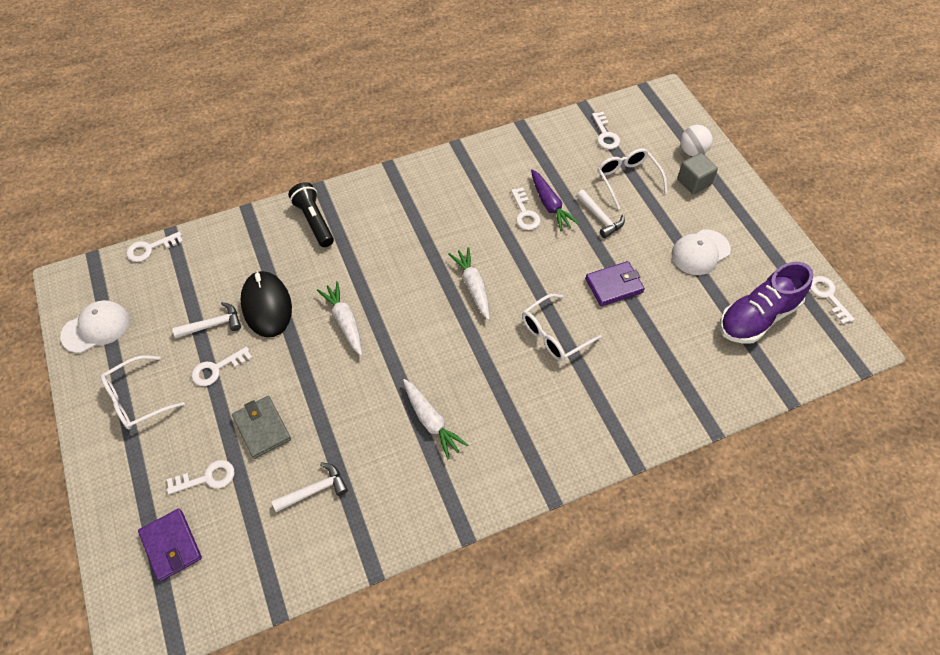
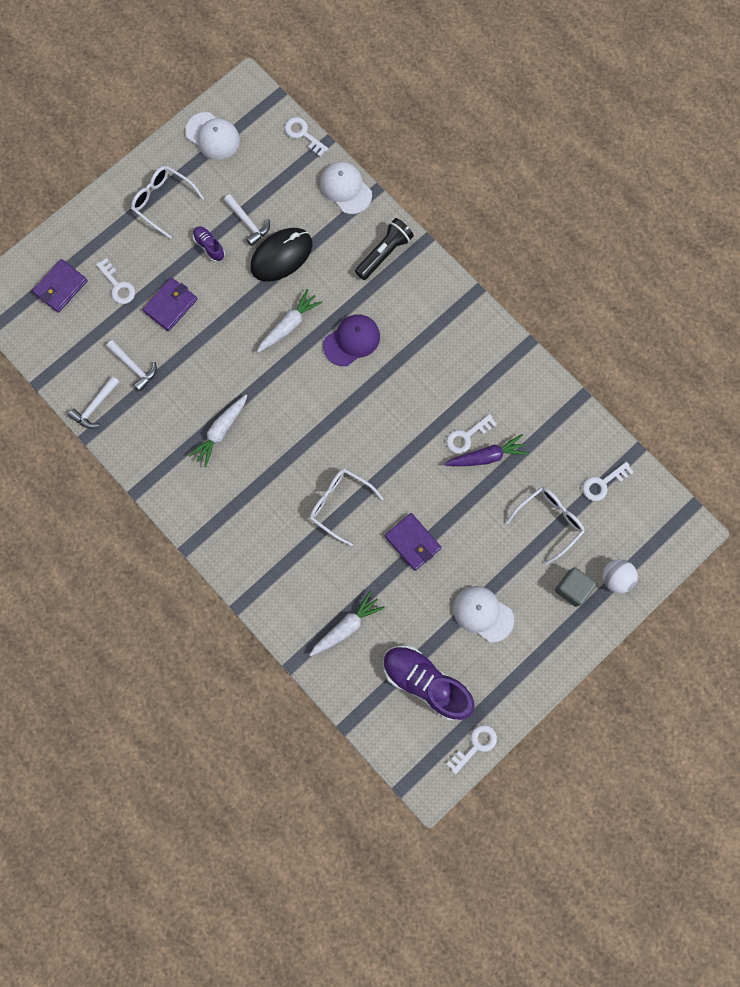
camera: 70 degrees right, 20 degrees up
white key [192,347,252,386] -> purple shoe [193,226,225,262]
grey wallet [232,396,291,459] -> purple wallet [142,277,197,331]
white carrot [449,247,490,320] -> white carrot moved to [310,591,385,656]
purple carrot [531,169,579,231] -> purple carrot turned 150 degrees counterclockwise [444,434,529,466]
white hammer [576,190,625,238] -> white hammer moved to [68,376,120,429]
none -> white cap [320,161,372,214]
none -> purple cap [323,315,380,366]

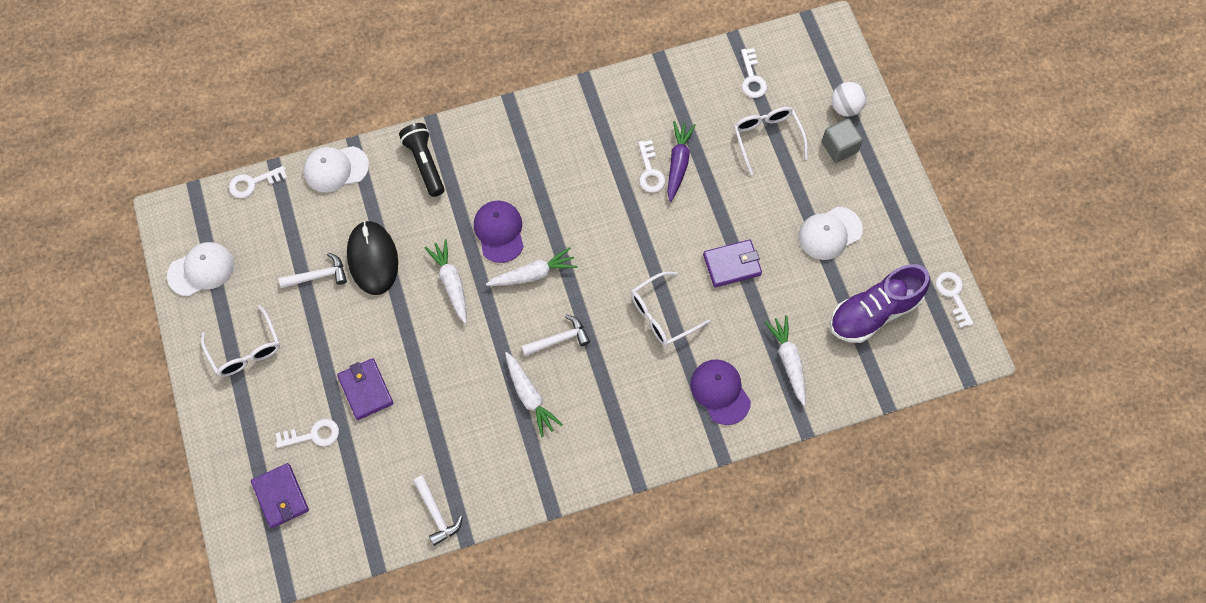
camera: 65 degrees left, 10 degrees down
white hammer [106,340,157,391] -> white hammer moved to [521,315,590,356]
white glasses [131,166,204,239] -> white glasses turned 90 degrees counterclockwise [201,305,280,377]
purple shoe [193,226,225,262] -> none
none -> white carrot [486,247,577,286]
none -> purple cap [690,359,751,425]

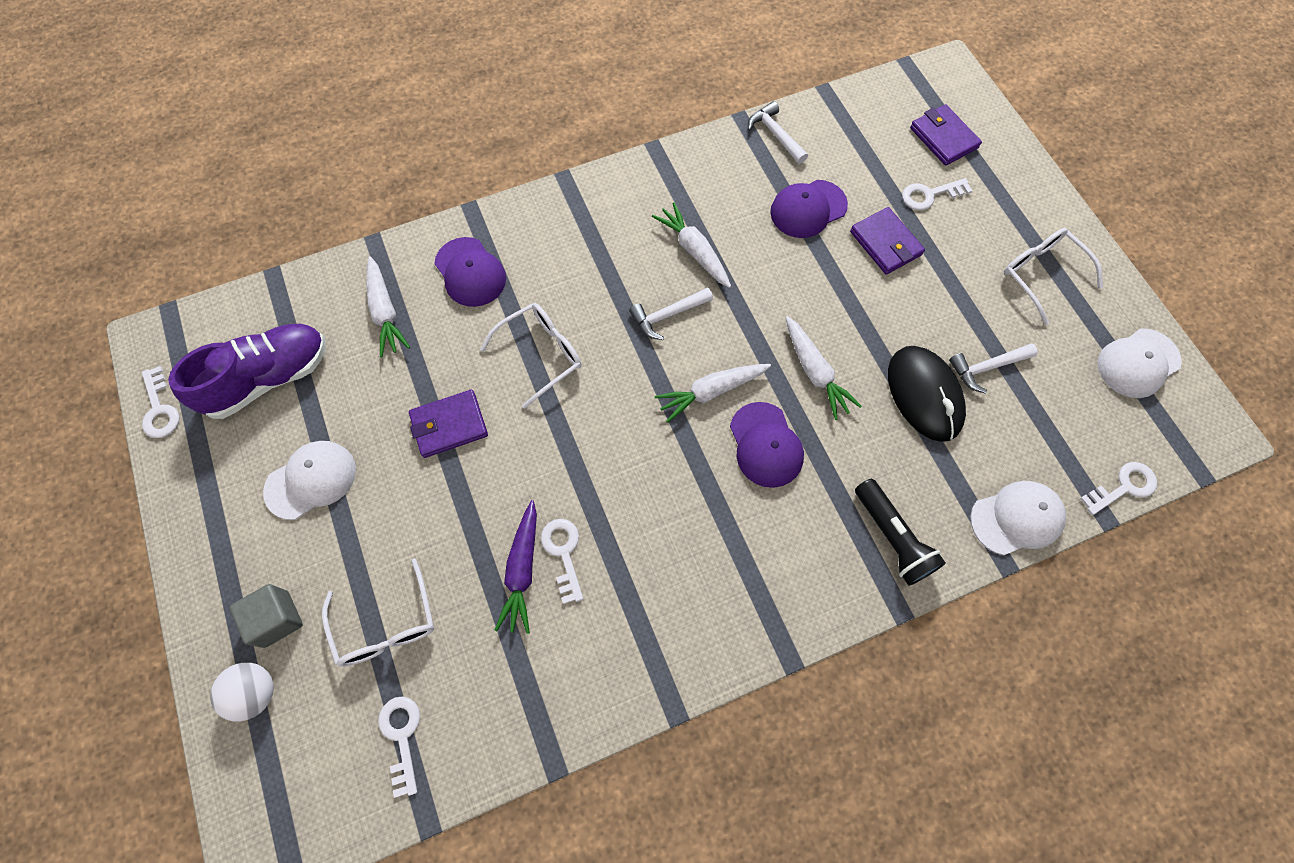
camera: 175 degrees right, 0 degrees up
none -> purple cap [770,180,848,238]

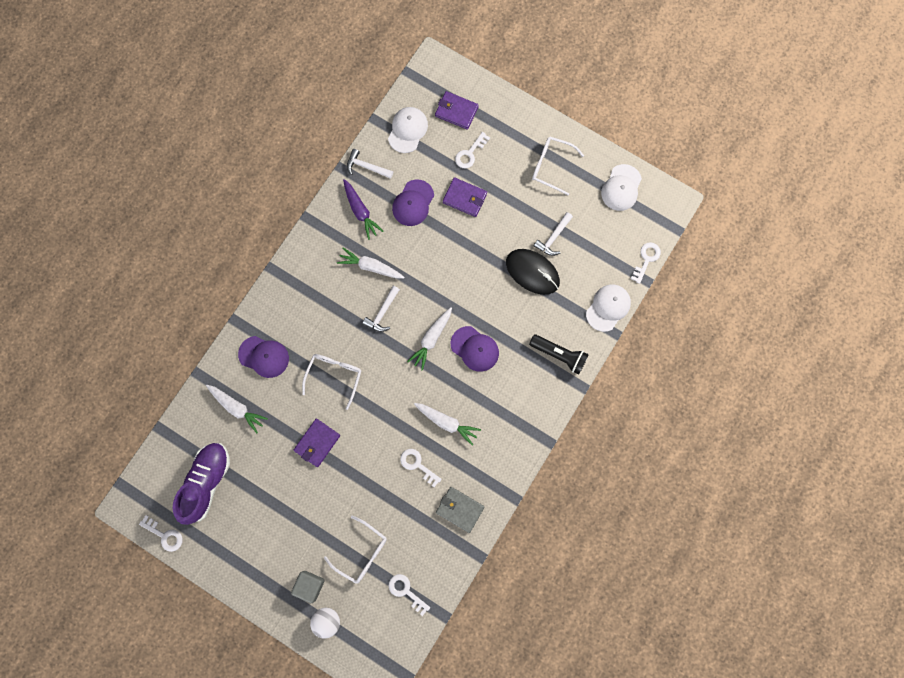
camera: 35 degrees left, 10 degrees up
white cap [263,441,356,520] -> white cap moved to [388,107,428,153]
purple carrot [495,500,537,634] -> purple carrot moved to [343,179,384,240]
white carrot [785,316,862,420] -> white carrot moved to [414,403,481,446]
none -> grey wallet [436,487,484,533]

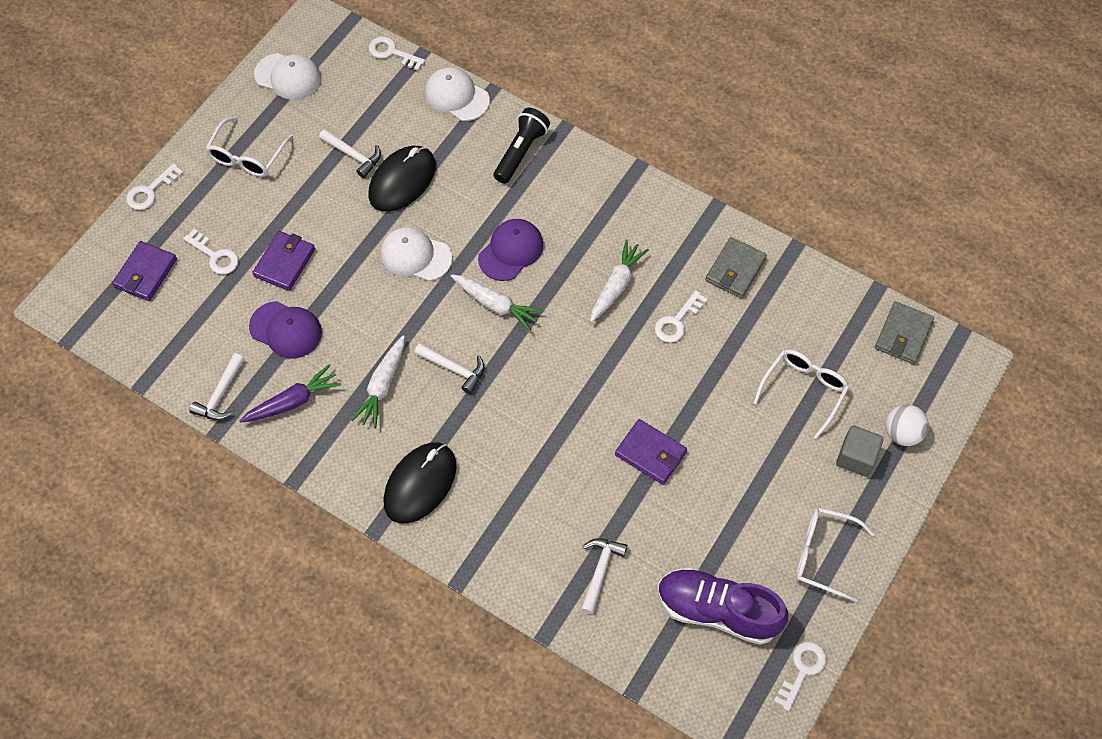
camera: 90 degrees left, 15 degrees down
white carrot [206,385,268,433] -> white hammer [581,538,627,614]
purple cap [238,336,289,378] -> none
white glasses [302,354,361,410] -> white glasses moved to [796,507,875,602]
white cap [388,107,428,153] -> white cap moved to [381,227,452,281]
white key [389,574,430,616] -> white key moved to [126,163,183,210]
none -> black mouse [383,442,457,524]
none -> grey wallet [875,301,934,364]

